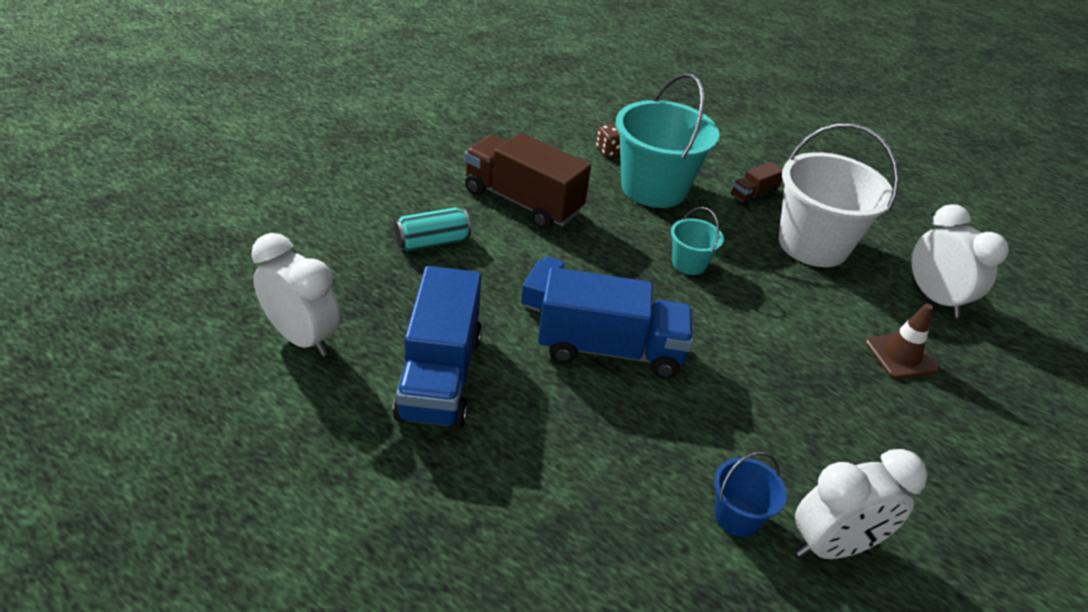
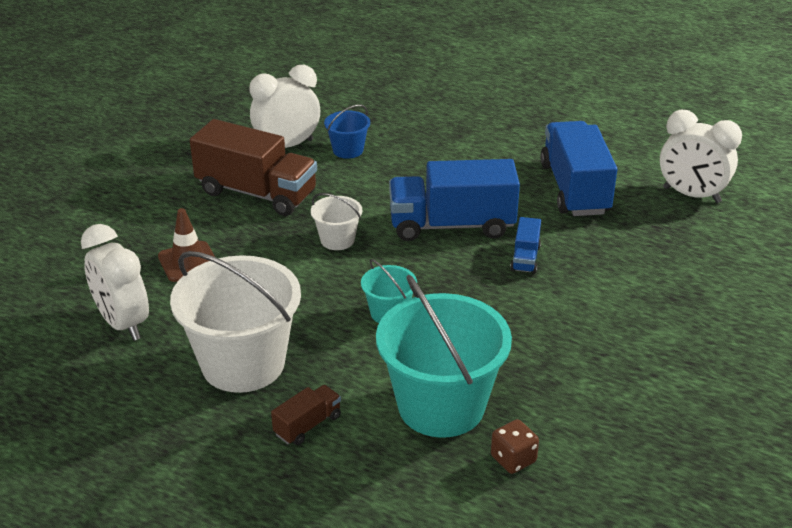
camera: 175 degrees right, 5 degrees down
turquoise can [394,208,471,251] -> none
brown truck [464,133,591,229] -> brown truck moved to [190,119,317,216]
none -> white bucket [311,193,362,250]

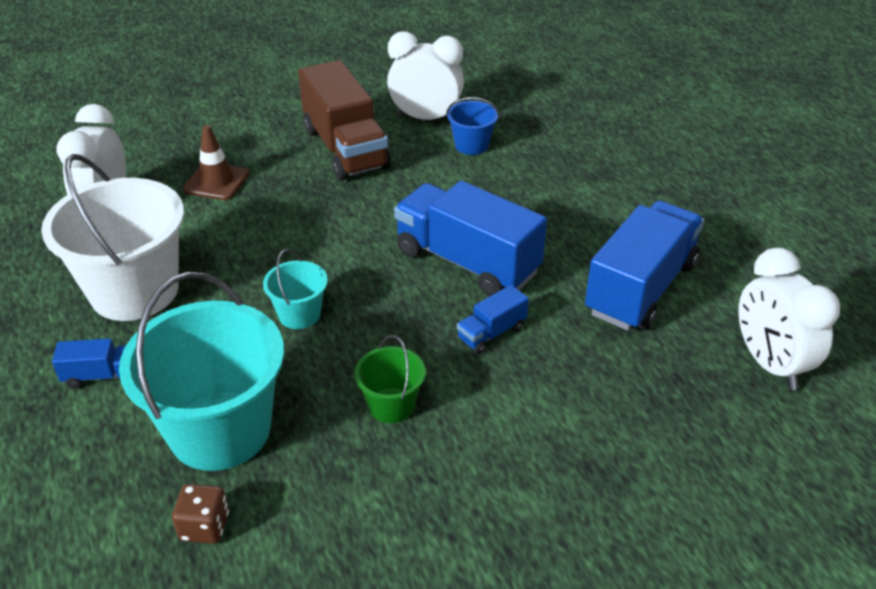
camera: 40 degrees right, 5 degrees up
brown truck [271,385,341,445] -> blue truck [52,338,126,389]
white bucket [311,193,362,250] -> none
none -> green bucket [354,335,426,423]

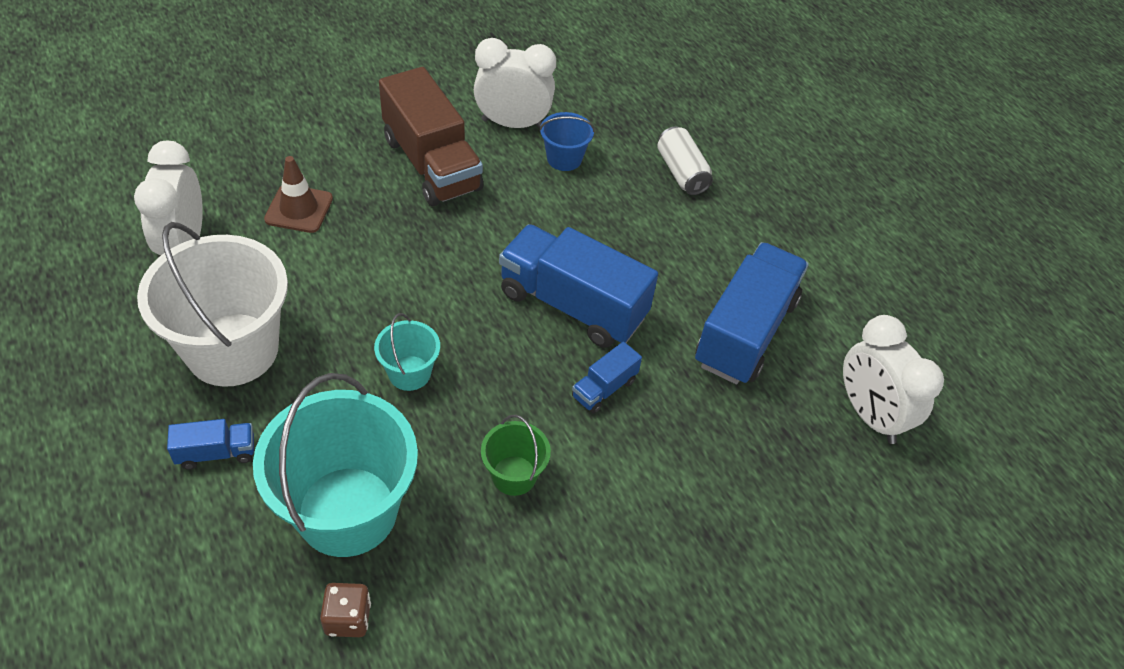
camera: 10 degrees left, 10 degrees up
none -> white can [657,126,713,195]

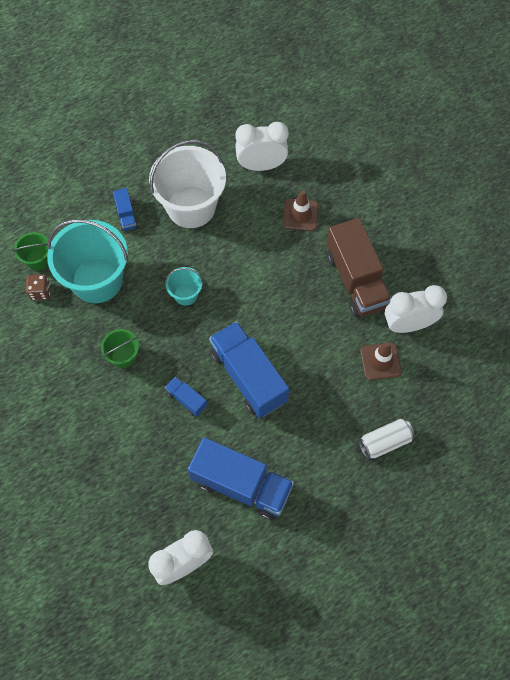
camera: 90 degrees right, 15 degrees up
brown truck [379,67,484,206] -> brown truck turned 75 degrees counterclockwise [326,218,391,318]
white clock [474,38,556,129] -> white clock turned 105 degrees counterclockwise [385,285,447,333]
blue truck [499,224,658,348] -> blue truck turned 60 degrees counterclockwise [209,321,289,418]
blue bucket [539,112,595,171] -> brown traffic cone [360,342,402,380]
none -> green bucket [13,232,48,271]

